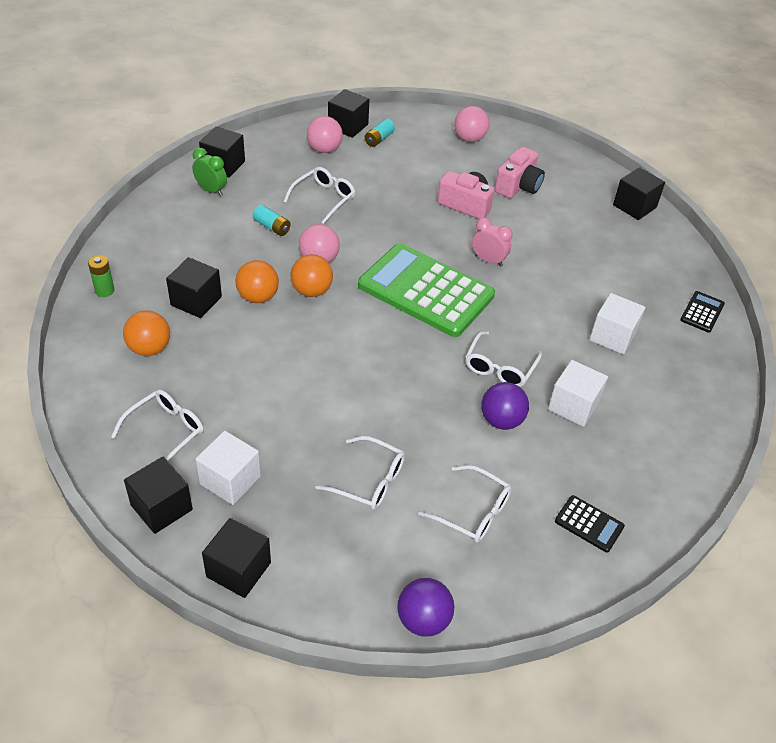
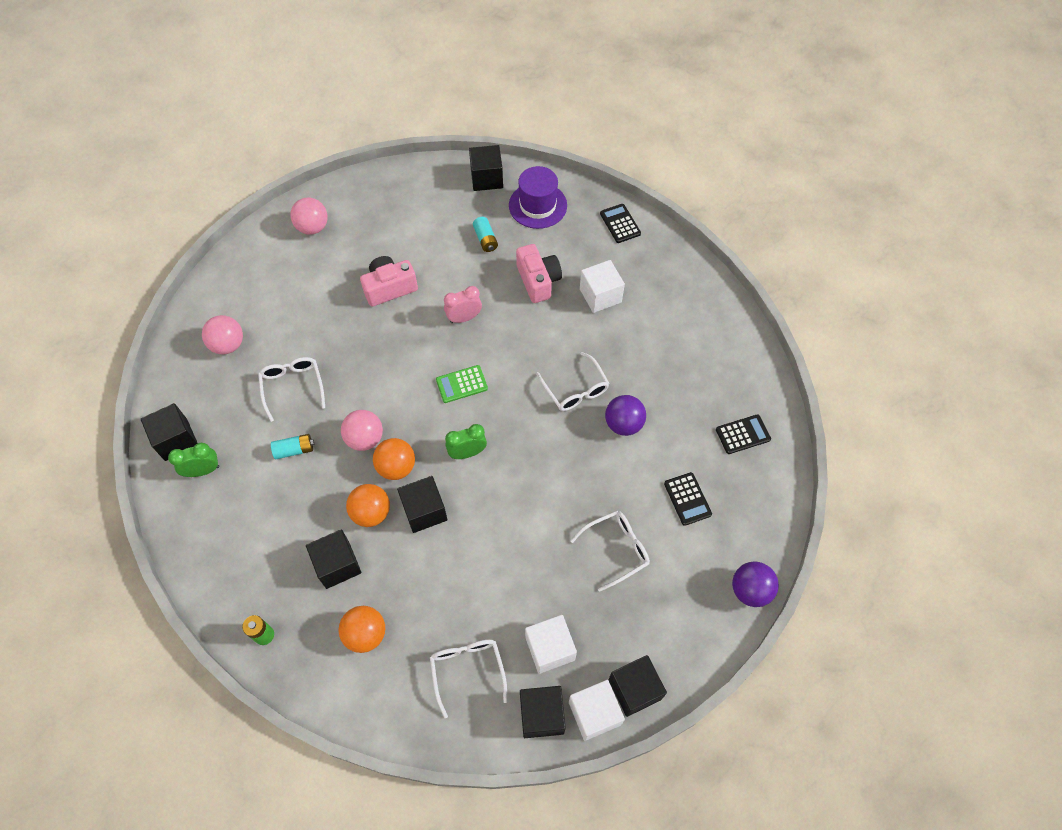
camera: 50 degrees left, 15 degrees up
black cube [328,89,370,138] -> black cube moved to [397,476,448,533]
green calculator [358,243,495,337] -> green calculator [436,365,488,403], size x0.41
turquoise battery [365,118,395,147] -> turquoise battery moved to [473,217,498,252]
white glasses [418,465,512,543] -> black calculator [664,472,712,526]
pink camera [494,147,545,198] -> pink camera moved to [516,244,562,303]
white cube [548,360,608,427] -> white cube moved to [569,680,625,741]
none -> green clock [445,424,487,459]
none -> purple hat [509,166,567,229]

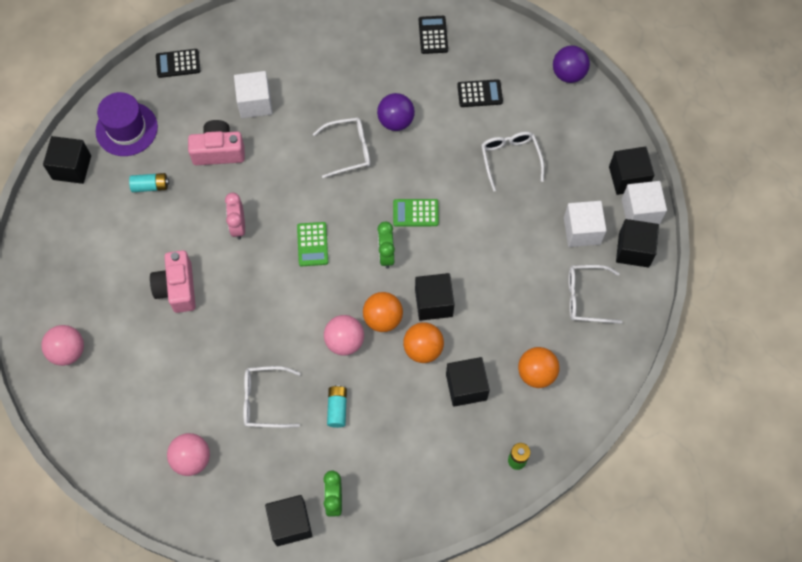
camera: 75 degrees left, 5 degrees up
none -> green calculator [393,199,439,227]

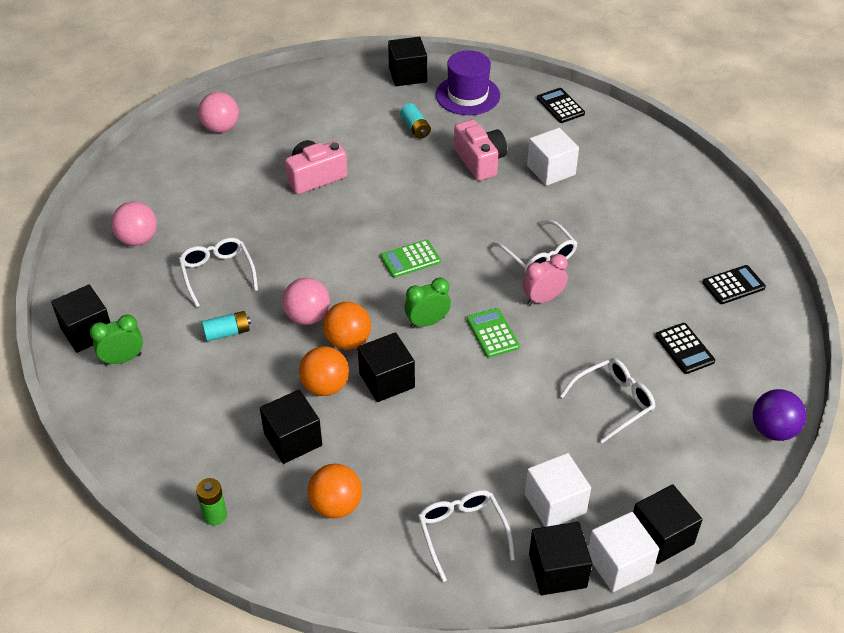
camera: 70 degrees right, 20 degrees down
pink clock [225,193,245,240] -> pink clock moved to [523,254,568,305]
purple ball [377,93,415,131] -> none

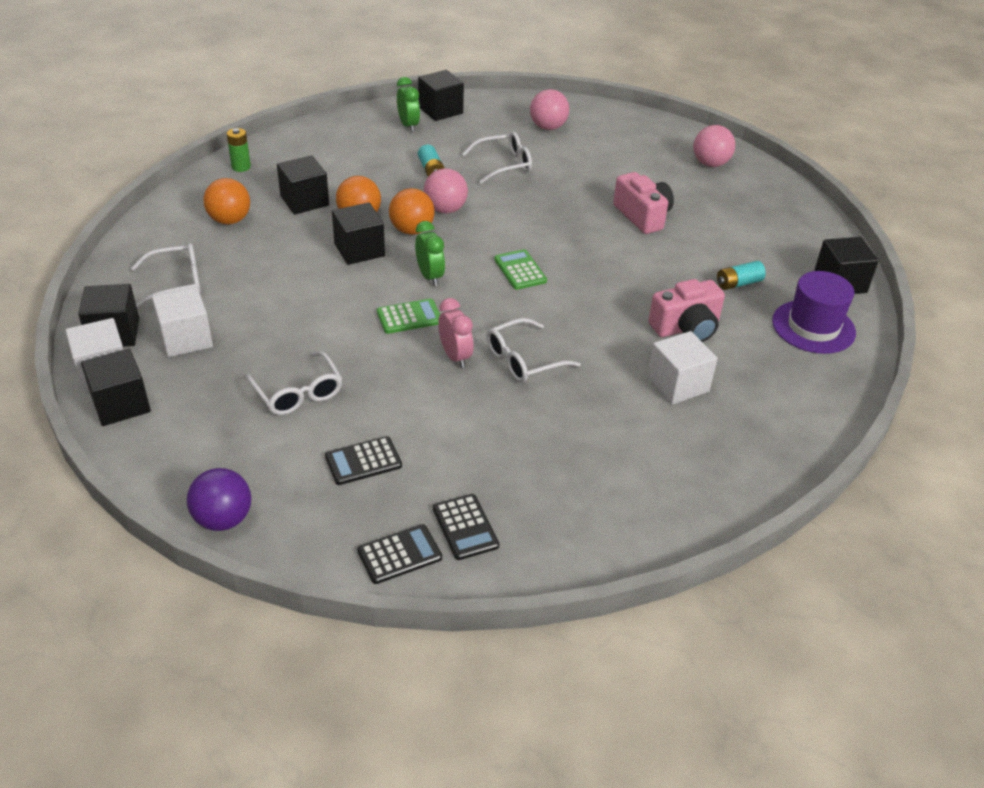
camera: 90 degrees right, 5 degrees down
black calculator [537,88,585,123] -> black calculator moved to [357,524,442,584]

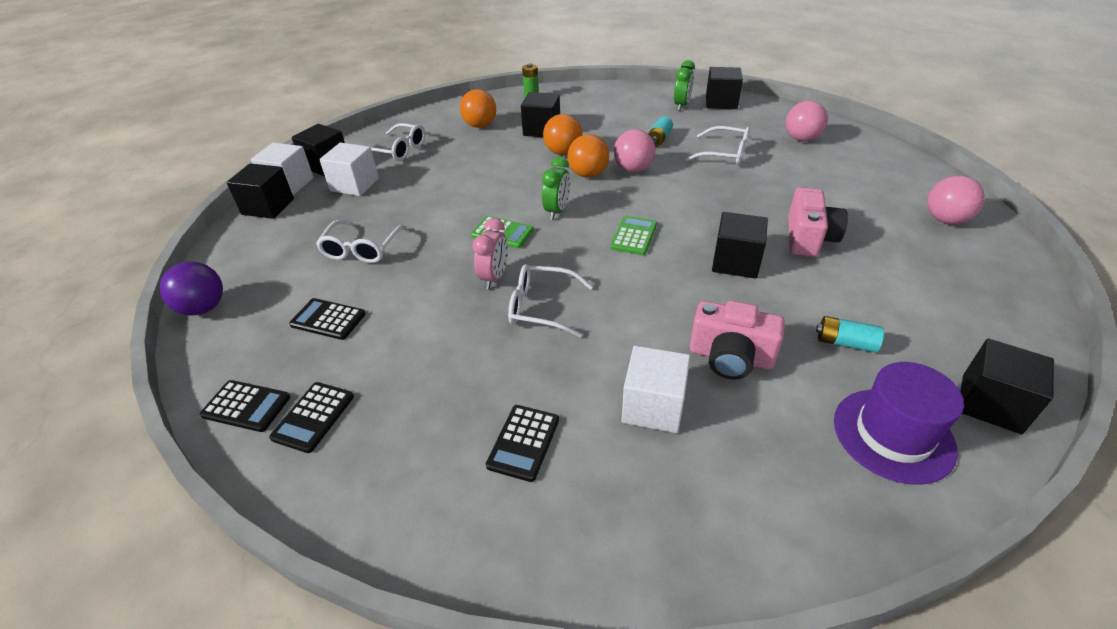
camera: 45 degrees right, 0 degrees up
black cube [332,202,385,265] -> black cube moved to [712,212,768,278]
none -> black calculator [486,405,559,482]

